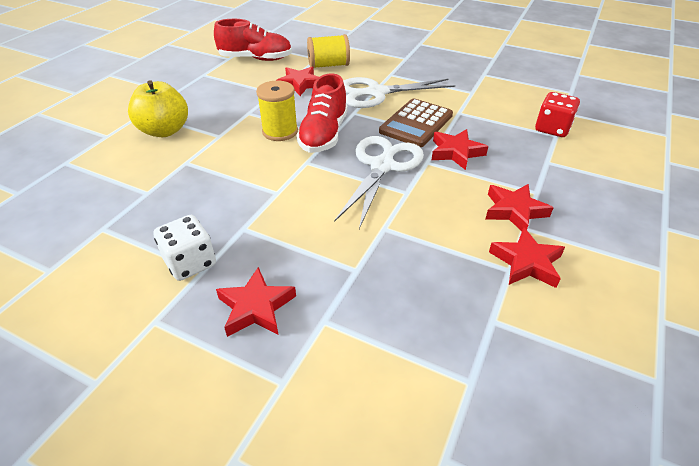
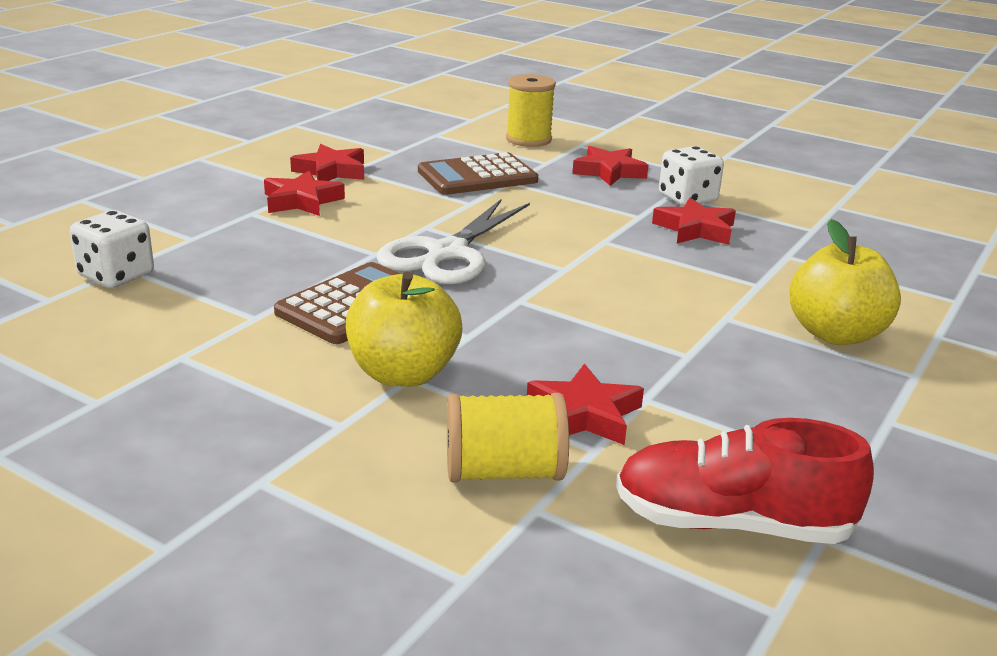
camera: 175 degrees left, 15 degrees down
yellow spool [256,81,298,141] -> yellow spool moved to [506,74,556,147]
red shoe [296,73,348,153] -> none
white scissors [343,77,455,108] -> yellow apple [346,272,463,387]
red star [432,129,488,170] -> red star moved to [652,198,736,245]
red dice [535,92,580,137] -> white dice [70,210,154,288]
none -> brown calculator [418,152,538,195]

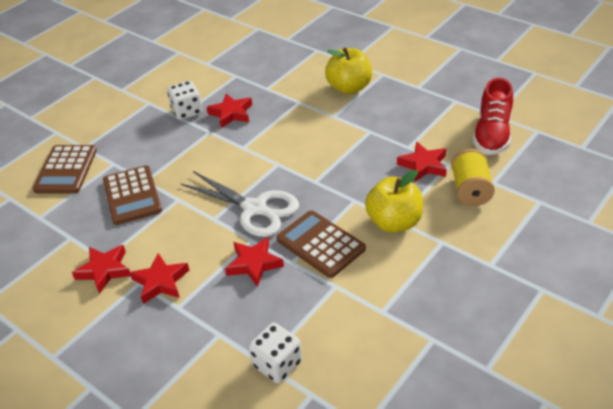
camera: 80 degrees left, 15 degrees up
yellow spool [506,74,556,147] -> brown calculator [32,145,97,194]
red star [572,146,649,186] -> red star moved to [225,237,284,287]

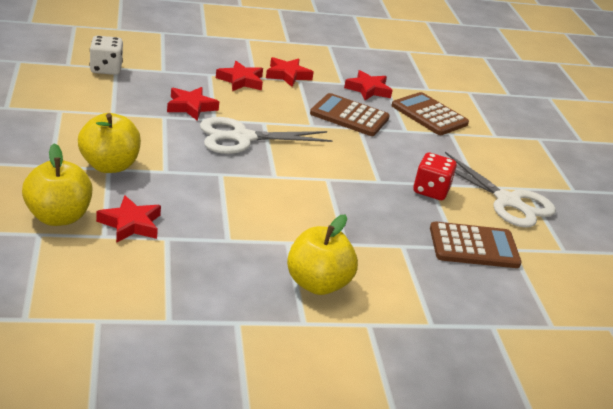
camera: 125 degrees right, 10 degrees down
white dice [167,81,203,120] -> red dice [413,152,457,200]
red star [206,94,252,128] -> red star moved to [344,70,393,100]
brown calculator [276,210,366,278] -> brown calculator moved to [430,221,522,268]
yellow spool [451,149,495,206] -> yellow apple [22,143,93,226]
red shoe [473,78,513,155] -> none
none -> white scissors [445,152,556,228]

